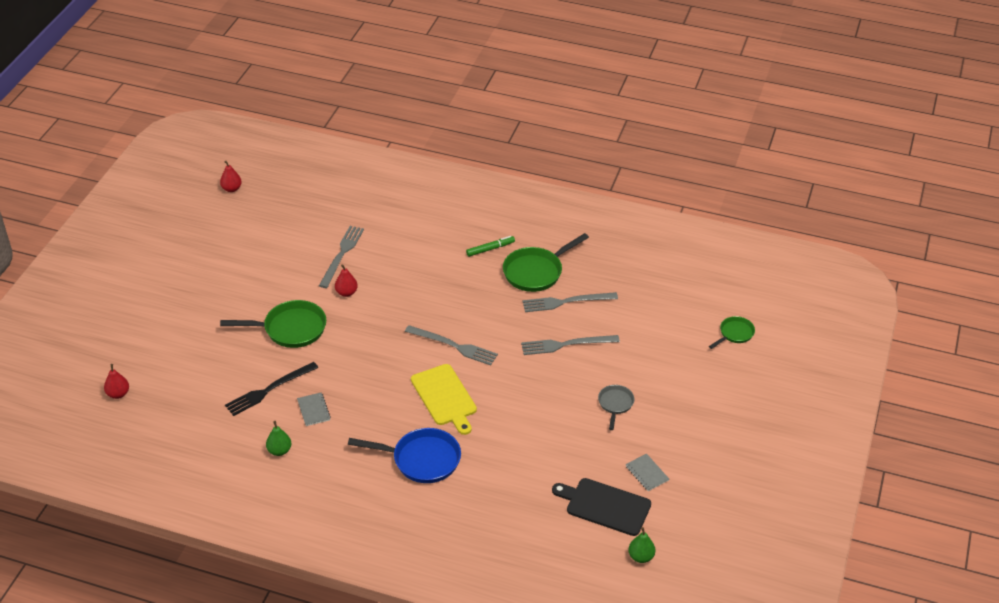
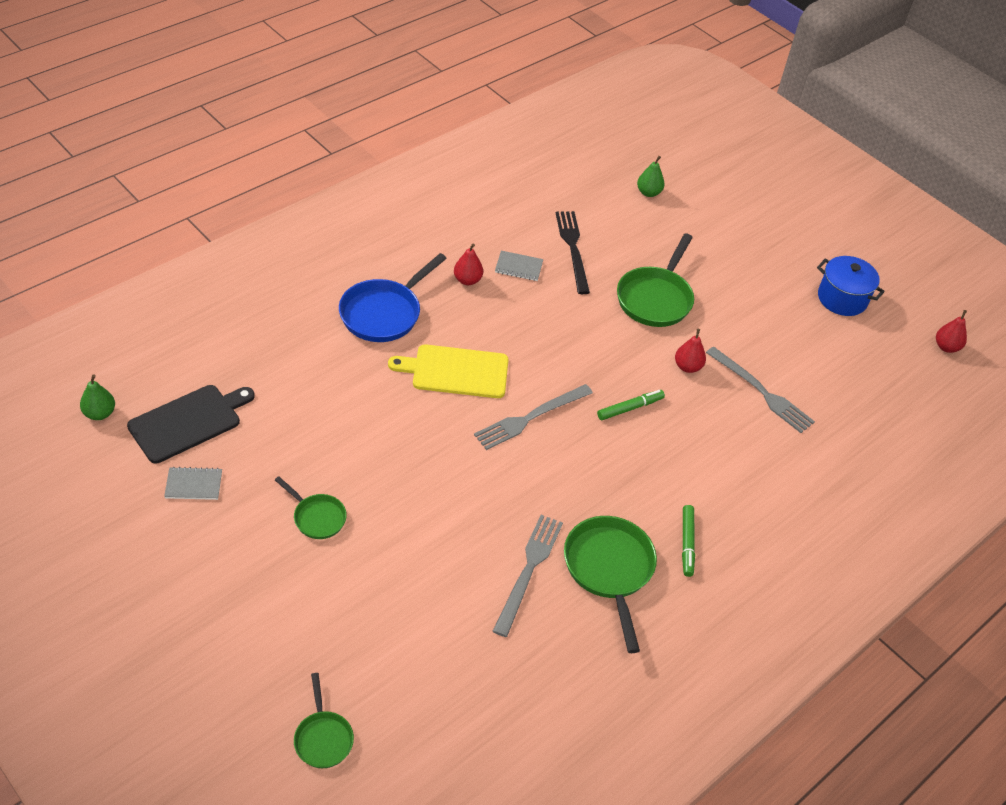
camera: 115 degrees right, 5 degrees up
red pear [104,364,129,399] -> red pear moved to [454,244,483,285]
green pear [266,421,291,456] -> green pear moved to [637,156,664,197]
grey fork [521,335,620,355] -> none
grey pan [598,385,634,430] -> green pan [275,476,347,539]
none -> green marker [597,390,665,420]
none -> blue pot [817,256,885,316]

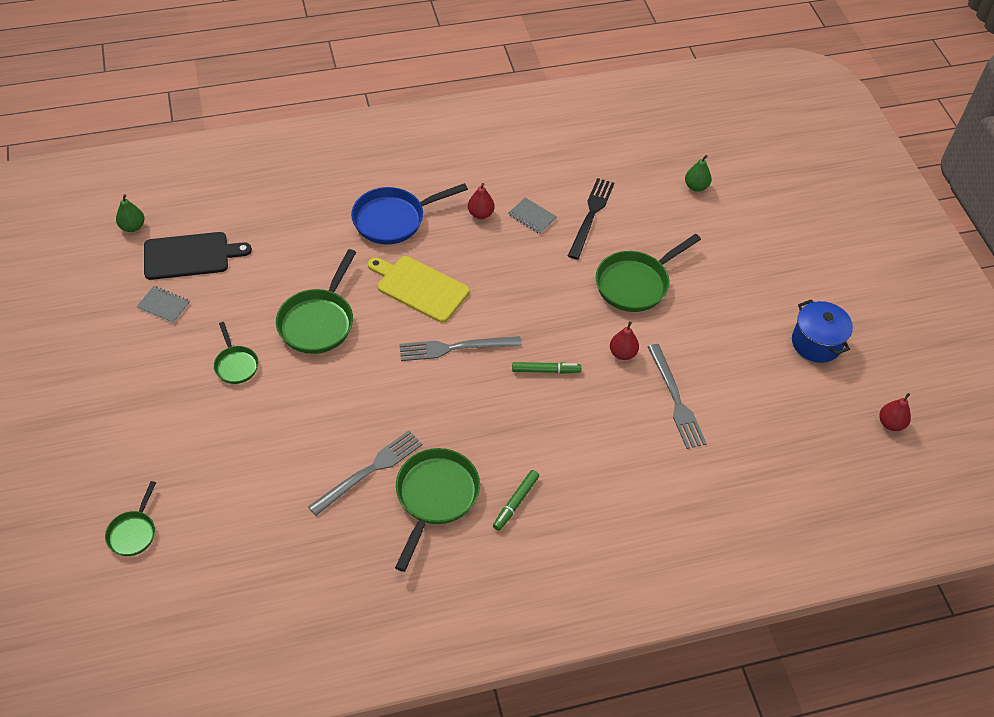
camera: 30 degrees right, 5 degrees up
none -> green pan [276,249,356,354]

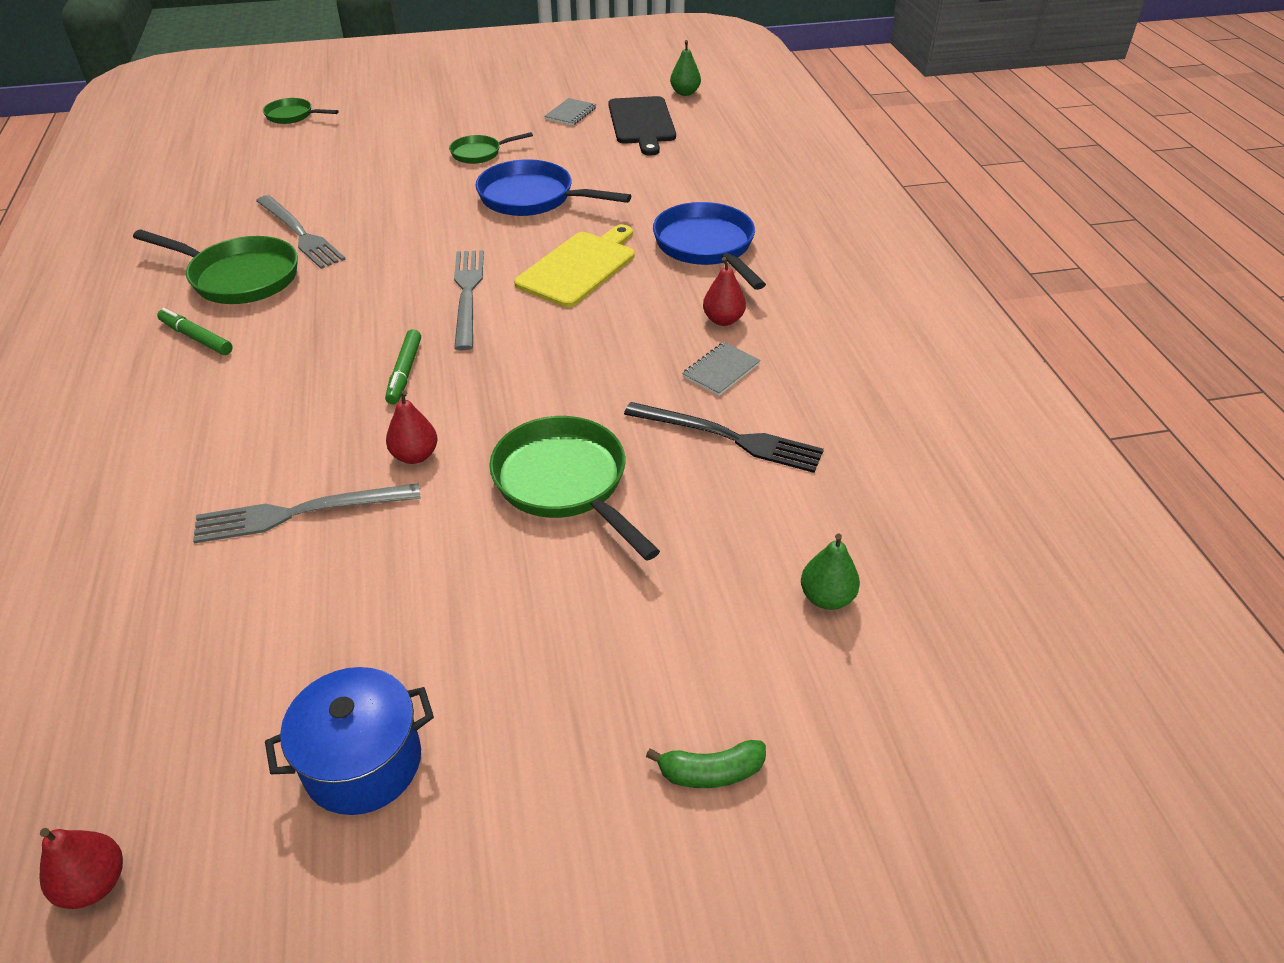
camera: 95 degrees right, 10 degrees down
green pan [276,249,356,354] -> blue pan [475,159,631,216]
none -> green banana [646,740,766,788]

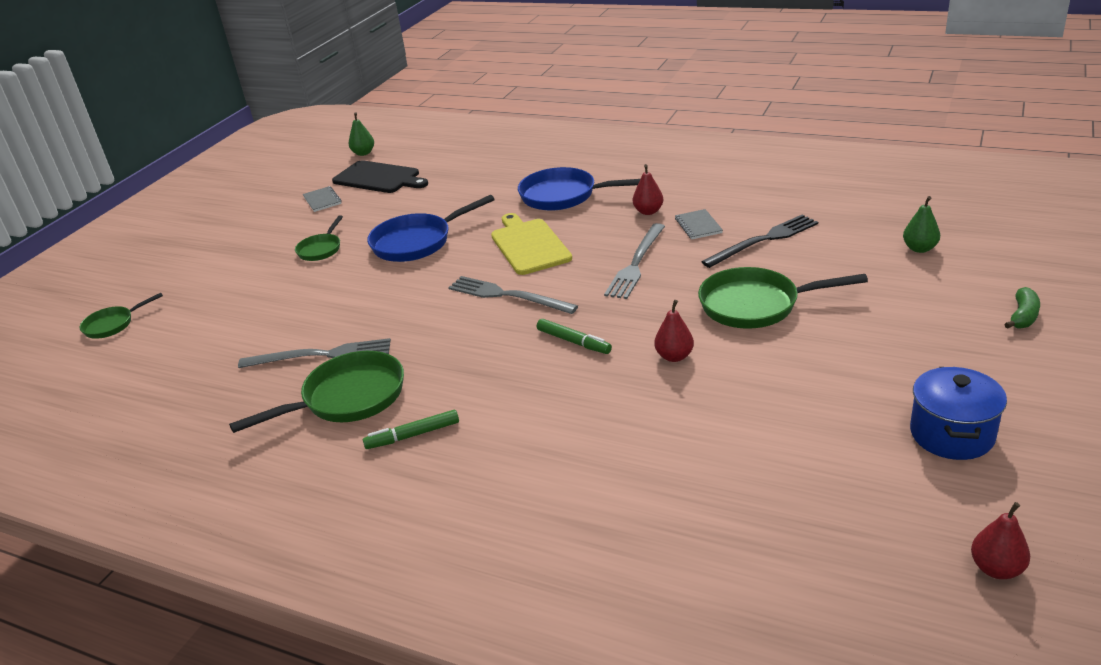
camera: 50 degrees left, 10 degrees down
grey fork [193,483,421,544] -> grey fork moved to [604,223,665,299]

